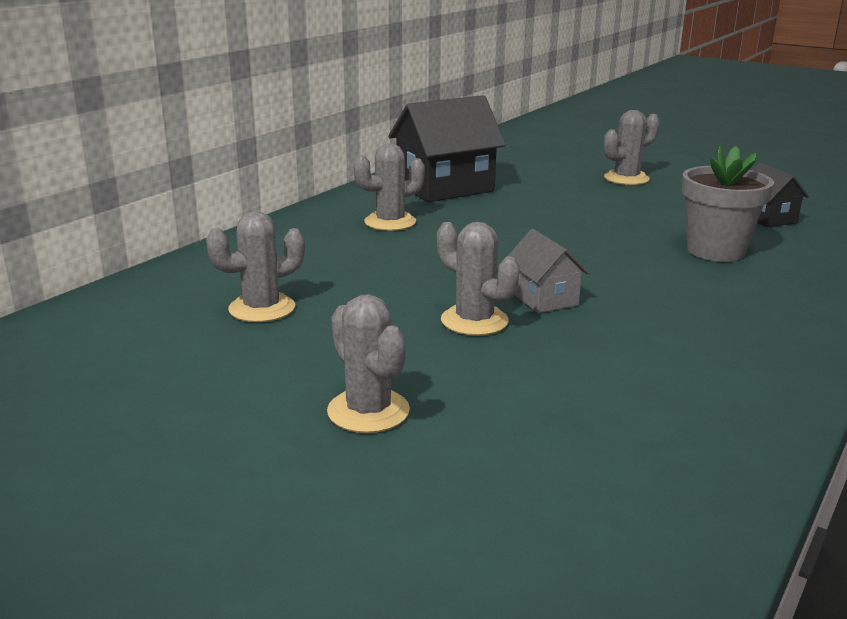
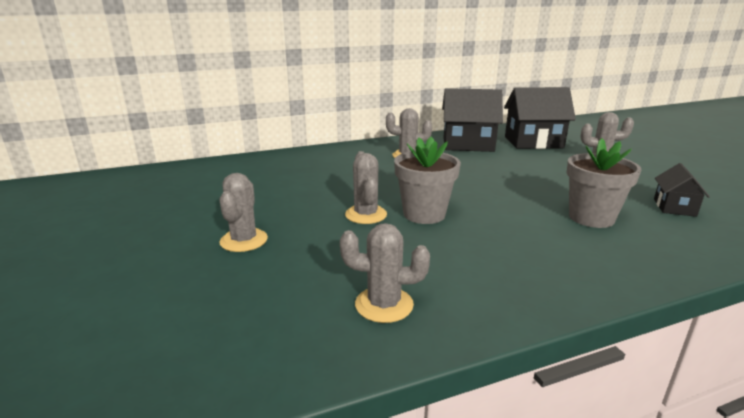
camera: 35 degrees right, 0 degrees up
grey cactus [206,211,305,322] -> grey cactus moved to [340,223,430,323]
grey house [508,229,589,313] -> grey flower pot [394,137,461,224]
none -> black house [504,87,576,149]

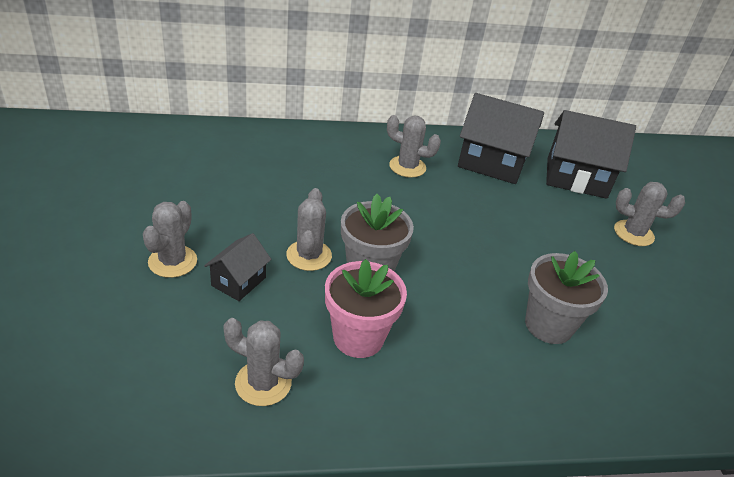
camera: 10 degrees right, 15 degrees up
black house [654,163,710,217] -> black house moved to [204,233,271,301]
none -> pink flower pot [325,259,407,358]

